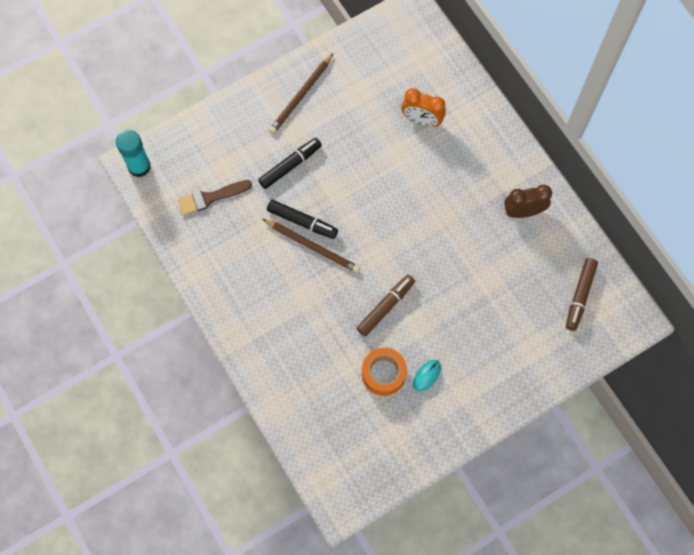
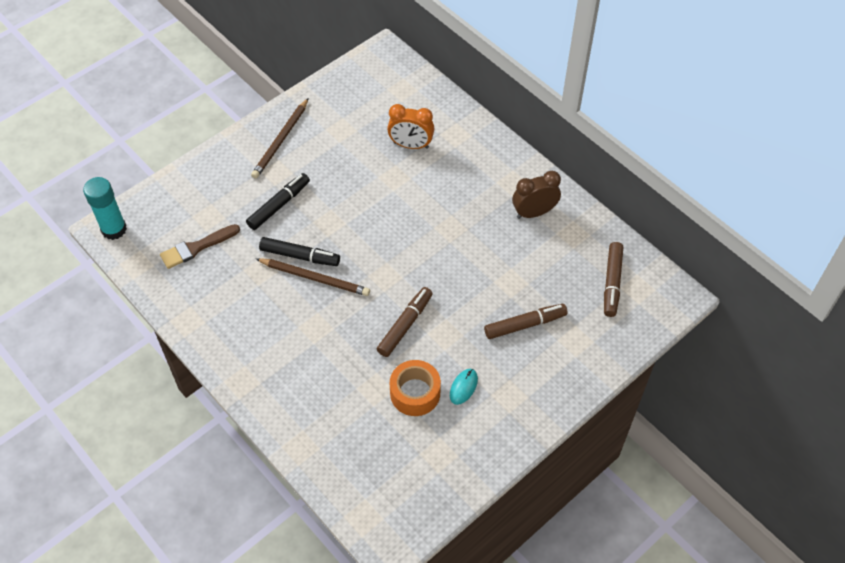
camera: 10 degrees left, 15 degrees down
none -> brown marker [484,304,568,339]

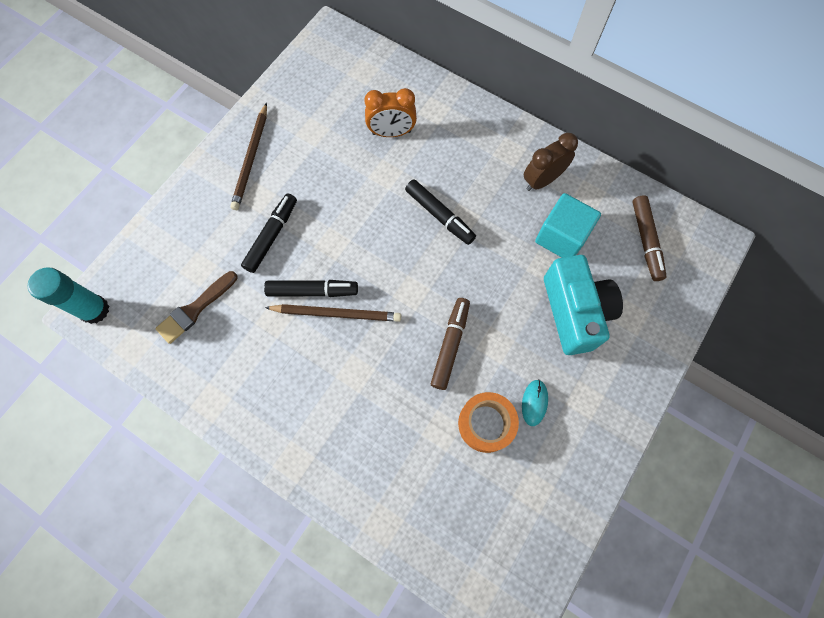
camera: 15 degrees left, 15 degrees up
brown marker [484,304,568,339] -> turquoise camera [544,255,623,355]
none -> black marker [405,179,476,245]
none -> turquoise cube [535,193,601,258]

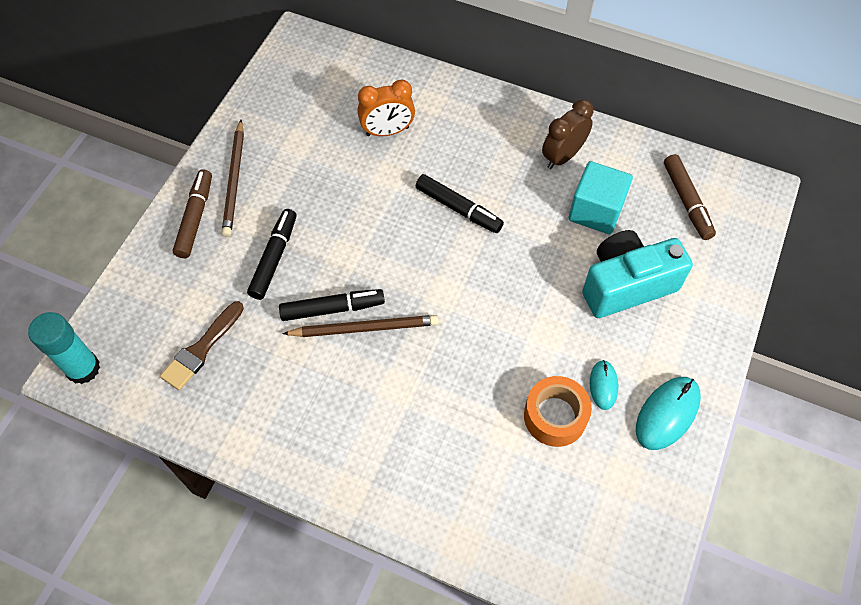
camera: 10 degrees left, 10 degrees down
brown marker [431,298,470,390] -> brown marker moved to [173,169,212,258]
turquoise camera [544,255,623,355] -> turquoise camera turned 90 degrees counterclockwise [582,230,693,318]
none -> turquoise mouse [636,377,701,450]

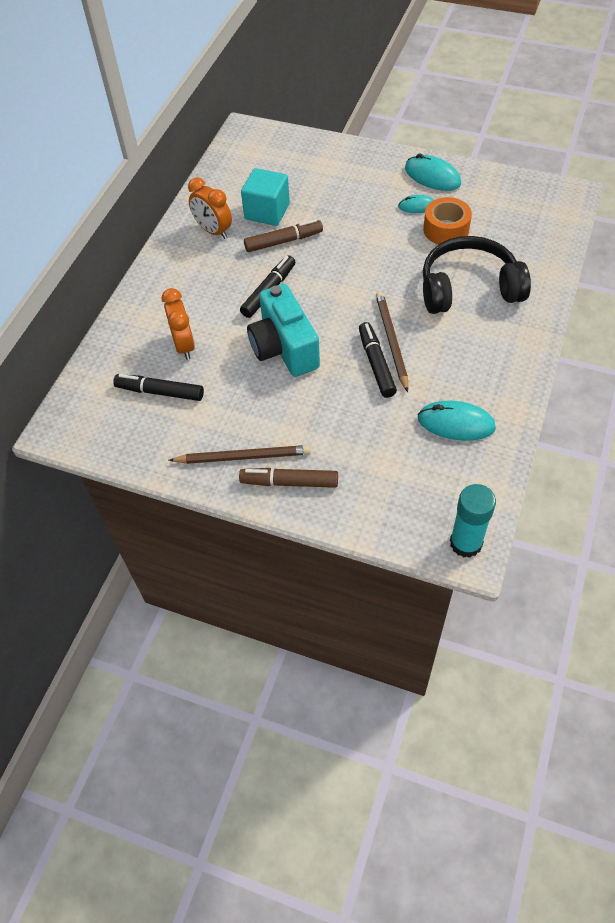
camera: 90 degrees left, 5 degrees down
brown brush [160,301,244,390] -> none
black marker [247,209,297,300] -> black marker moved to [113,374,204,401]
brown clock [542,99,593,169] -> orange clock [188,177,232,239]
turquoise camera [582,230,693,318] -> turquoise camera moved to [247,284,320,377]
brown marker [664,154,716,240] -> brown marker moved to [244,219,323,252]
none -> turquoise mouse [418,401,496,441]
none -> black headphones [423,236,531,314]

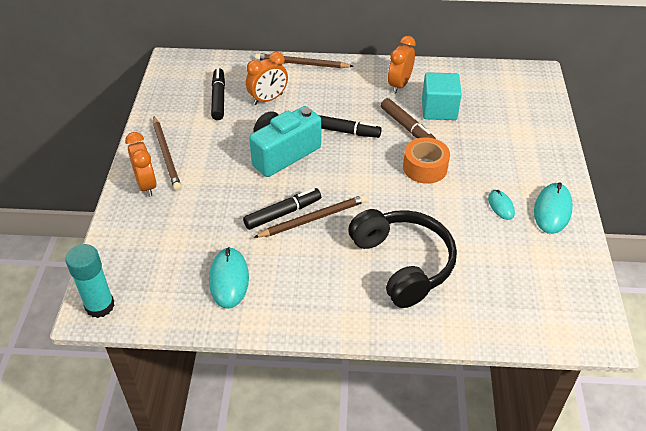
camera: 70 degrees right, 10 degrees down
brown marker [239,468,338,488] -> orange clock [125,132,157,197]
orange tape [423,197,472,245] -> orange tape moved to [403,137,450,184]
none -> brown pencil [255,53,354,68]

